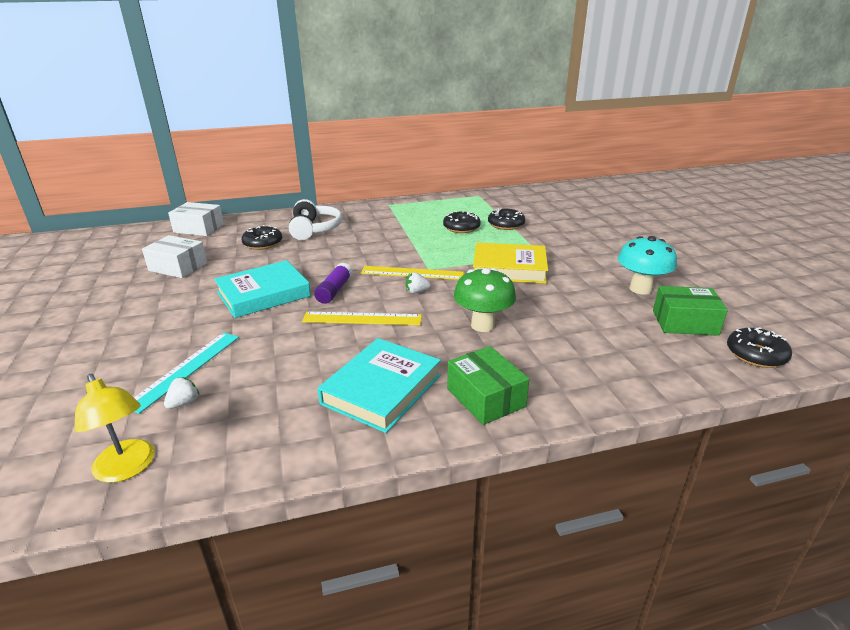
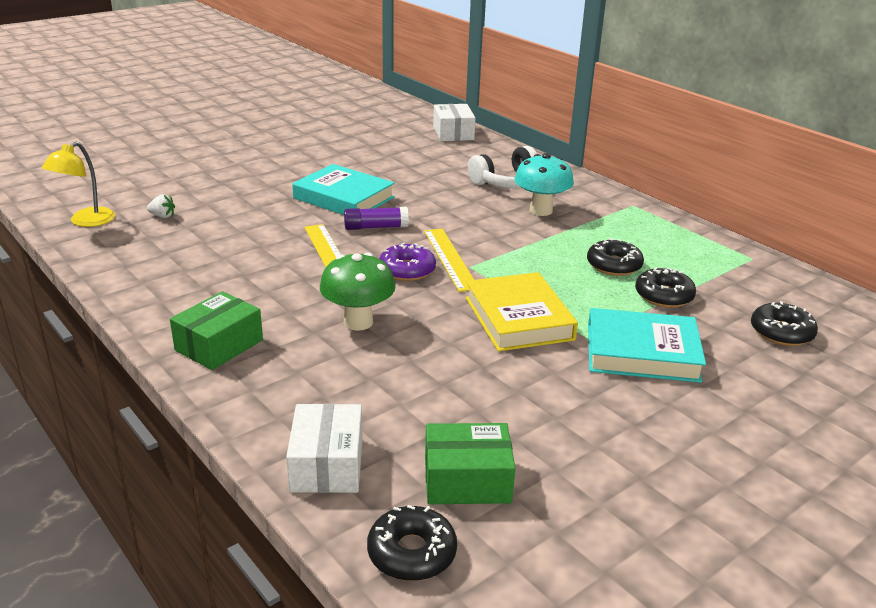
camera: 65 degrees right, 0 degrees up
turquoise ruler [134,332,239,414] -> none
white box [142,235,207,278] -> white box moved to [286,404,363,493]
black donut [241,225,282,250] -> black donut moved to [751,301,818,346]
turquoise book [318,338,441,433] -> turquoise book moved to [588,308,706,383]
white strawberry [406,272,431,294] -> purple donut [379,243,436,281]
turquoise mushroom [618,236,677,295] -> turquoise mushroom moved to [515,153,574,216]
green box [653,286,728,336] -> green box turned 75 degrees counterclockwise [425,423,515,504]

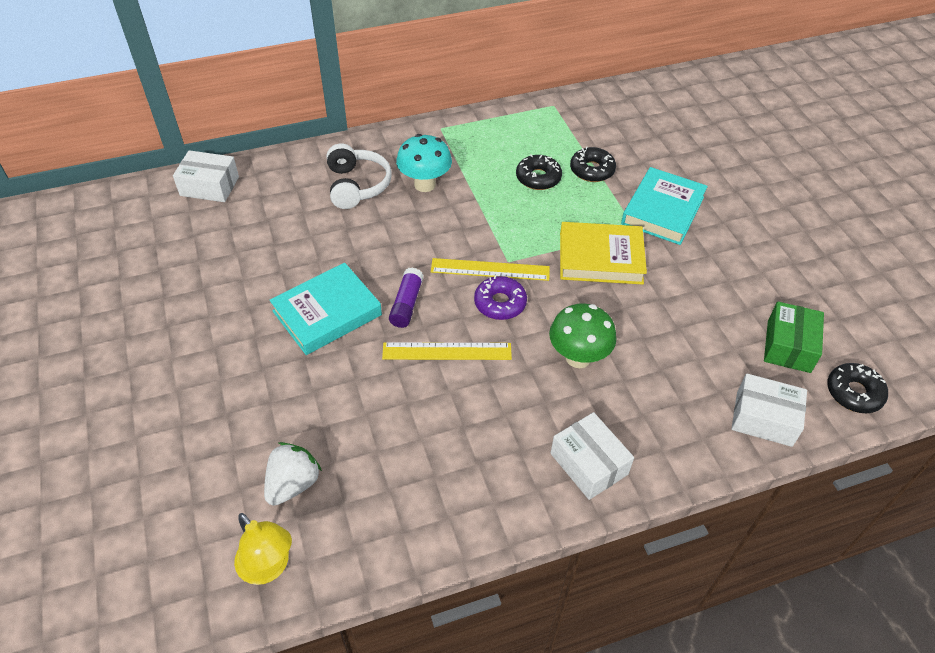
camera: 70 degrees left, 20 degrees up
white strawberry [147,194,175,218] -> white strawberry [264,442,322,506], size x1.84
green box [170,291,263,370] -> white box [551,412,634,500]
black donut [751,301,818,346] -> none

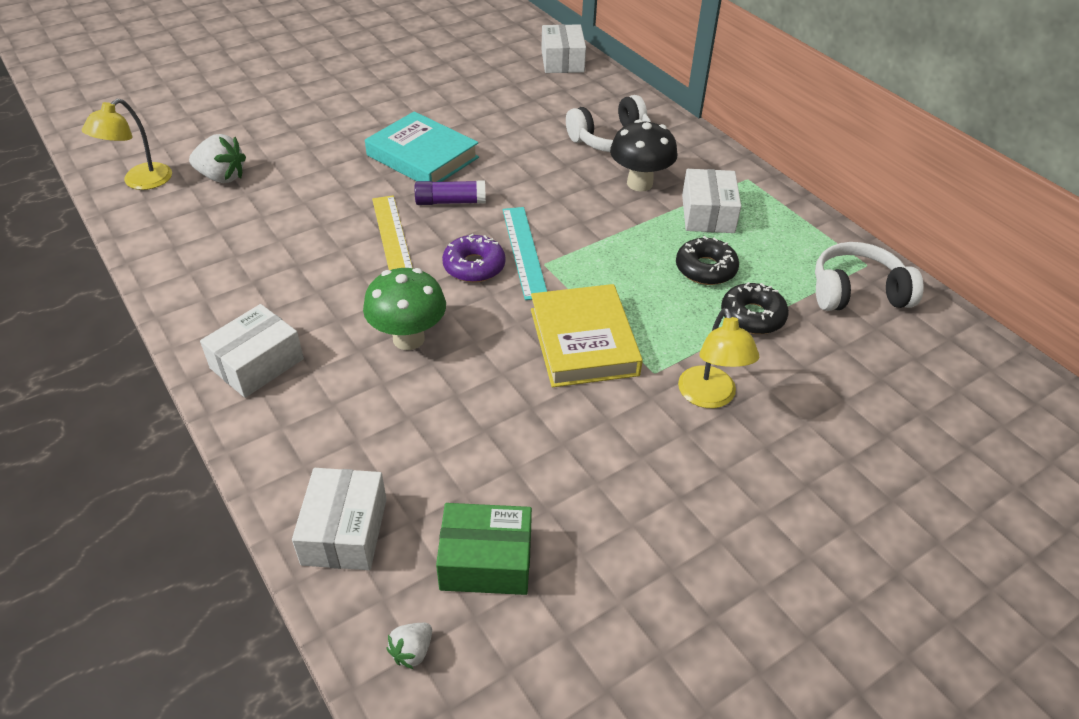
camera: 75 degrees right, 5 degrees down
turquoise mushroom [396,134,452,192] -> black mushroom [610,119,678,192]
yellow ruler [431,258,550,281] -> turquoise ruler [503,207,547,300]
turquoise book [621,167,708,245] -> yellow lamp [678,308,759,408]
black donut [827,363,888,413] -> white strawberry [387,623,432,669]
none -> white box [682,169,741,233]
none -> white headphones [815,242,924,311]

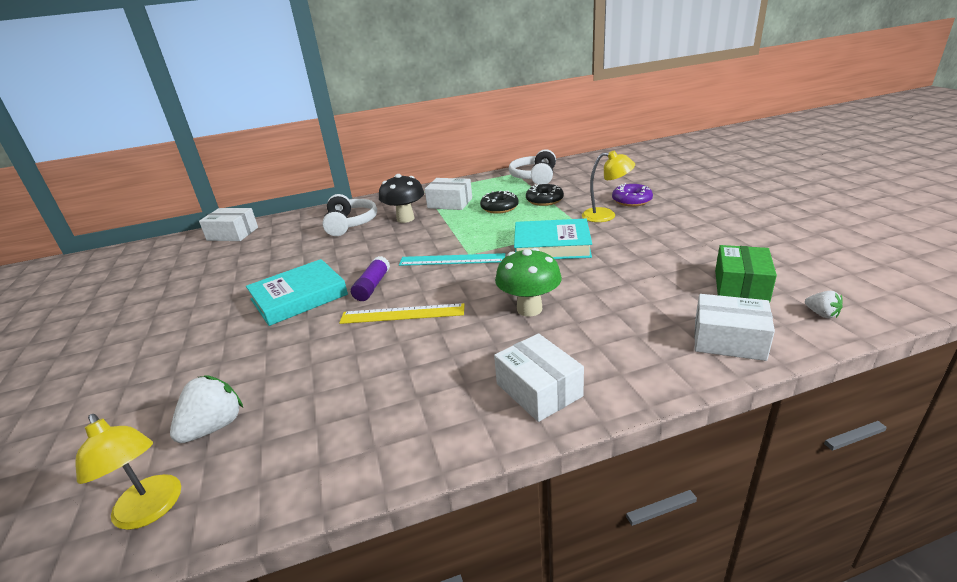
camera: 70 degrees left, 15 degrees down
purple donut [442,234,506,282] -> purple donut moved to [612,183,653,207]
yellow book [531,284,643,387] -> turquoise book [514,219,592,259]

